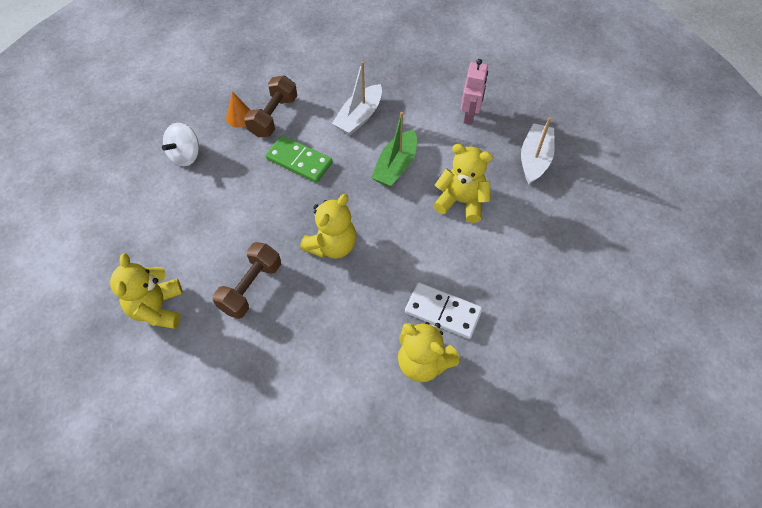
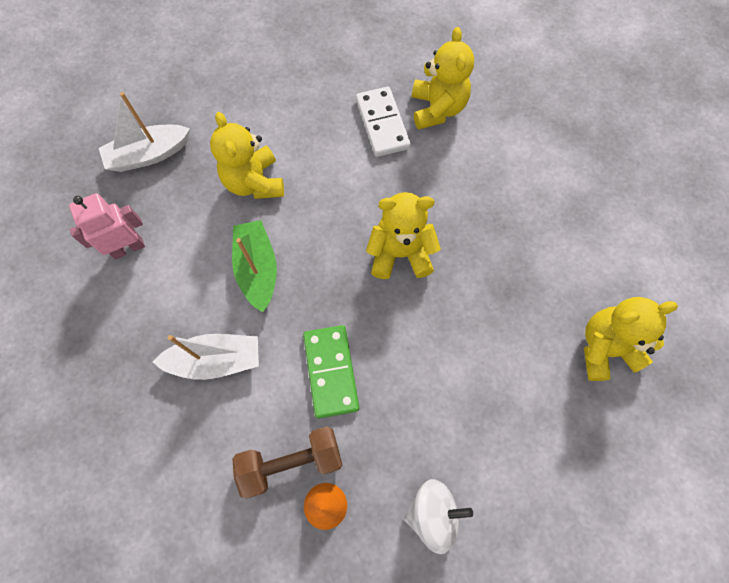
camera: 130 degrees left, 10 degrees up
yellow teddy bear [110,253,183,329] -> yellow teddy bear turned 150 degrees counterclockwise [584,297,678,381]
brown dumbbell [212,242,281,319] -> none
green boat [371,112,417,187] -> green boat turned 90 degrees counterclockwise [232,220,277,312]

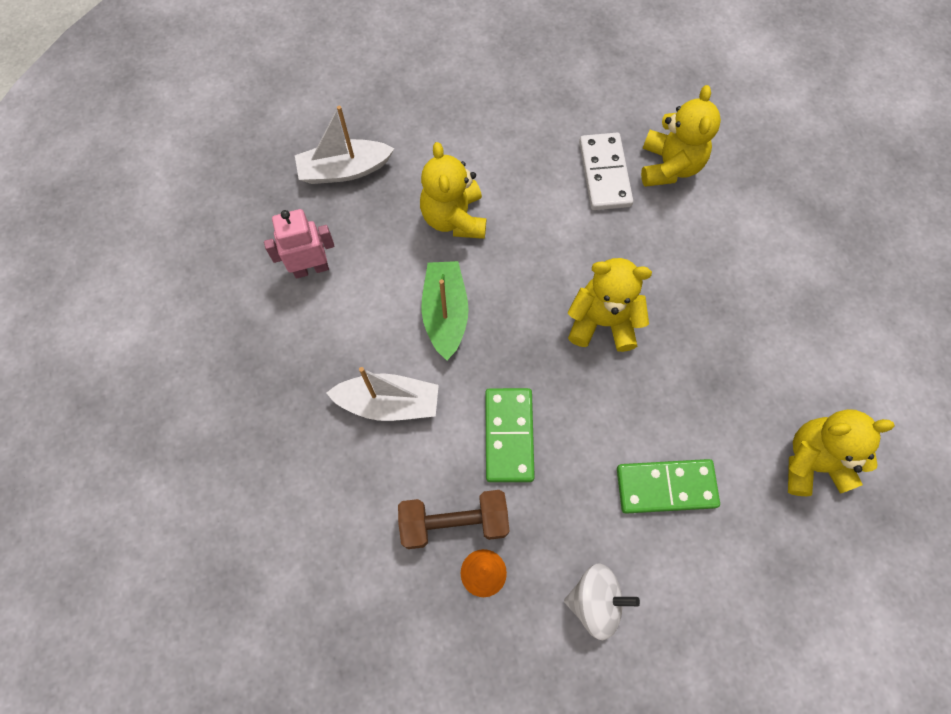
camera: 10 degrees right, 0 degrees up
none -> green domino [617,459,720,514]

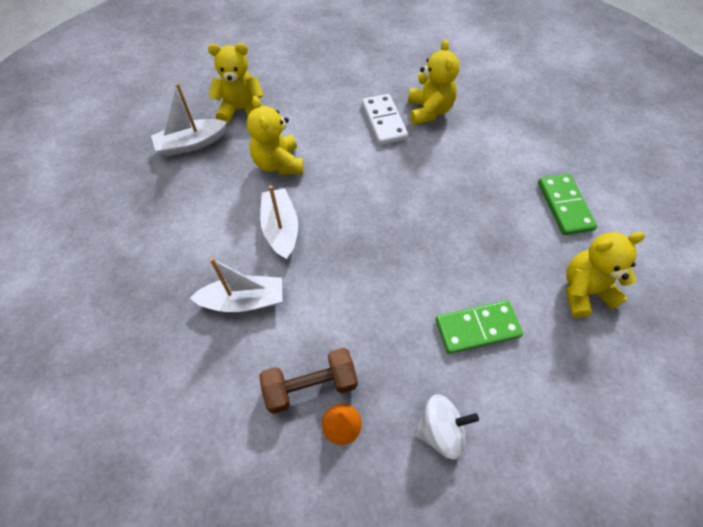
camera: 10 degrees left, 10 degrees down
pink robot [264,209,334,279] -> none
green boat [421,261,469,360] -> white boat [260,185,298,260]
green domino [485,388,535,482] -> green domino moved to [538,174,597,235]
yellow teddy bear [568,258,652,352] -> yellow teddy bear moved to [208,43,264,124]

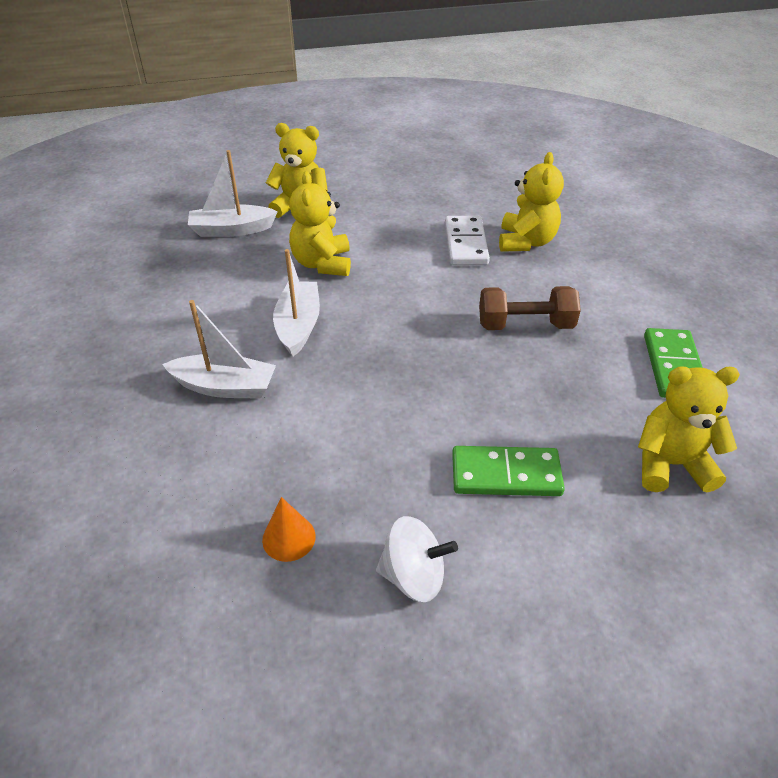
camera: 15 degrees right, 15 degrees down
brown dumbbell [259,348,358,414] -> brown dumbbell moved to [479,286,581,330]

